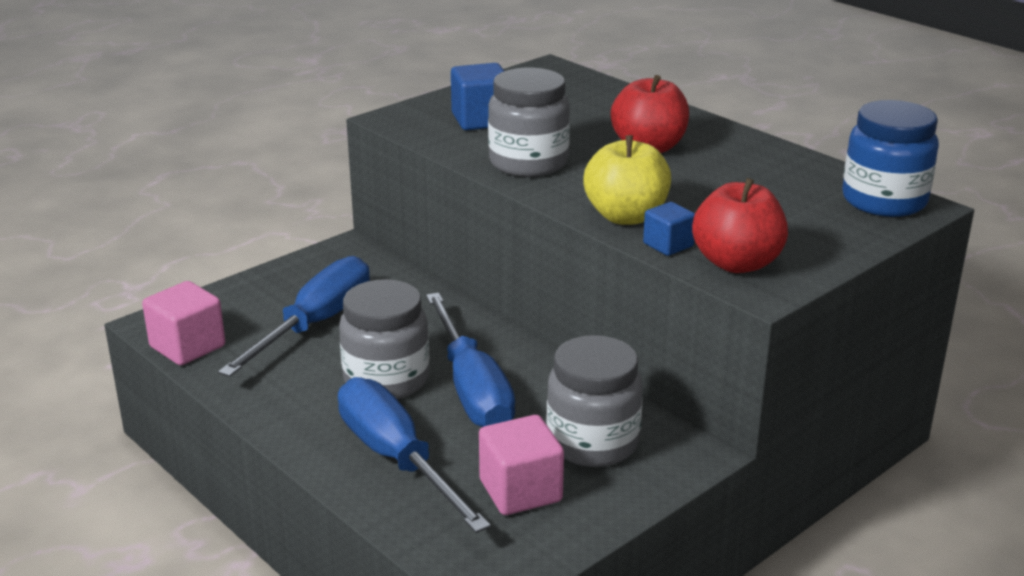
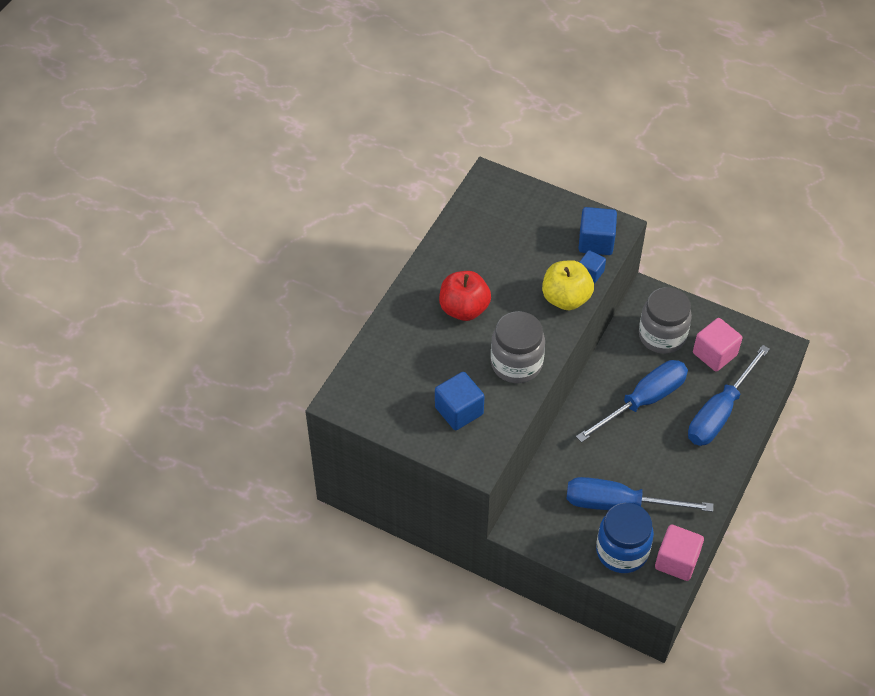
camera: 110 degrees left, 25 degrees up
grey jar [339,279,430,399] -> none
red apple [692,178,788,273] -> blue cube [578,207,617,255]
blue jar [842,100,939,217] -> blue jar moved to [596,503,654,573]

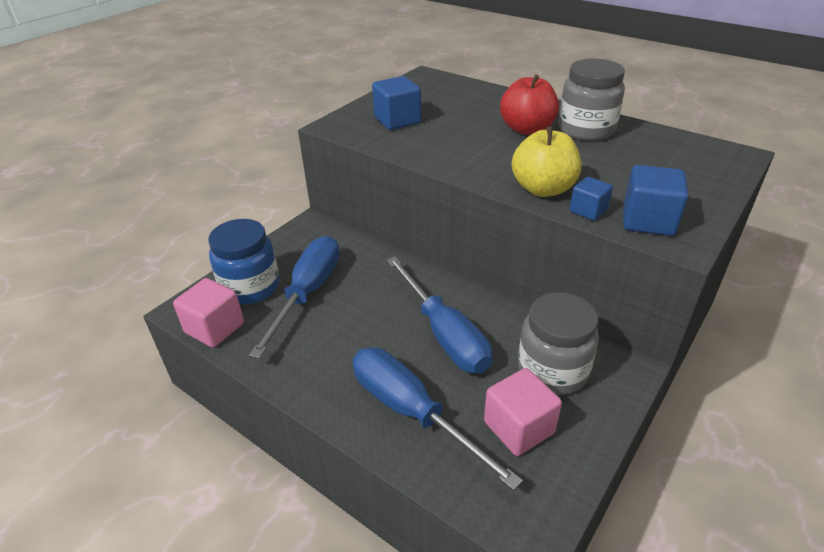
camera: 100 degrees right, 15 degrees down
grey jar [491,311,545,383] -> grey jar moved to [559,59,625,141]

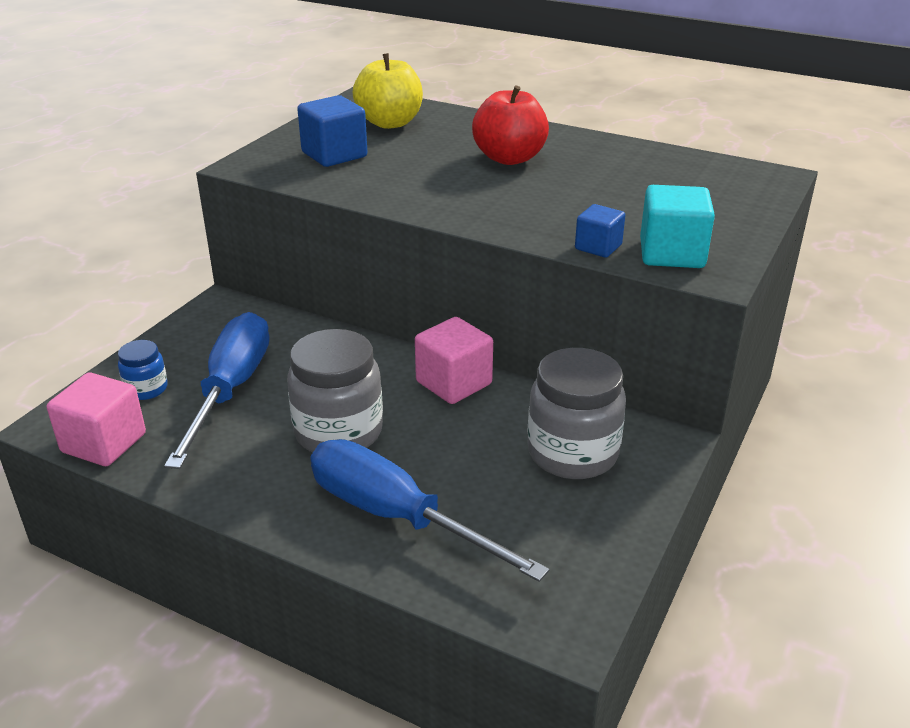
camera: 10 degrees left, 5 degrees down
blue jar [208,219,280,304] -> blue jar [118,340,168,400], size x0.51
blue screwdriver [386,256,492,373] -> none
pink cube [484,368,562,456] -> pink cube moved to [415,317,493,404]
yellow apple [512,127,581,197] -> yellow apple moved to [353,53,423,129]
grey jar [559,59,625,141] -> grey jar moved to [287,329,383,452]
blue cube [623,165,688,236] -> turquoise cube [640,185,715,268]

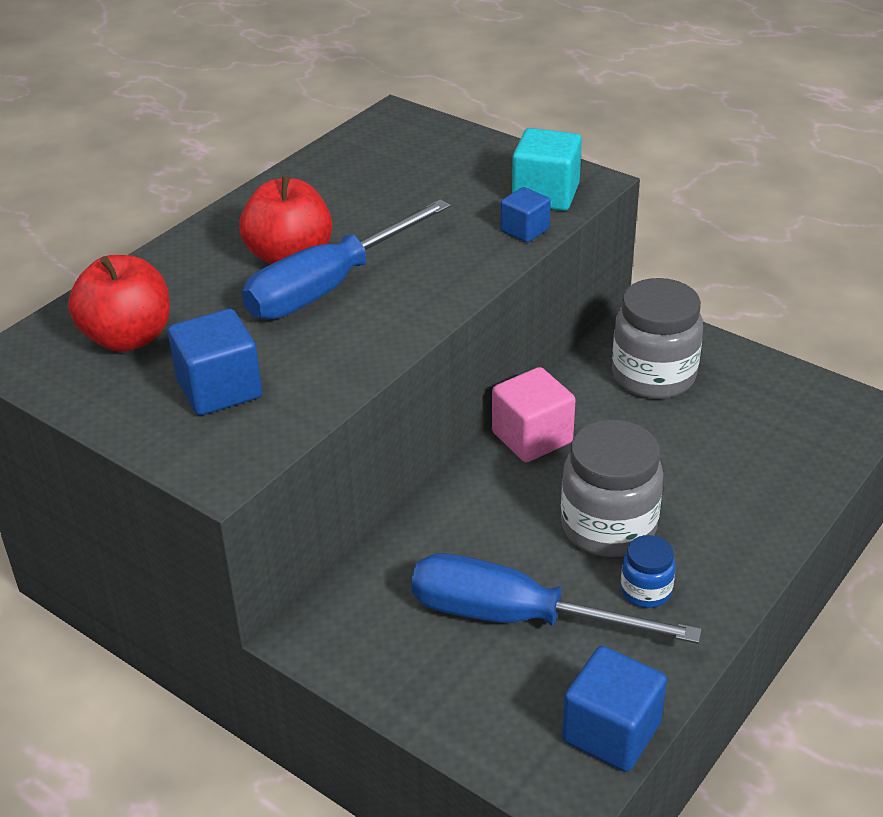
camera: 80 degrees left, 5 degrees up
pink cube [47,373,146,466] -> blue cube [562,646,667,772]
blue jar [118,340,168,400] -> blue jar moved to [621,535,676,608]
blue screwdriver [310,439,550,582] -> blue screwdriver moved to [242,199,451,320]
yellow apple [353,53,423,129] -> red apple [68,255,170,352]

